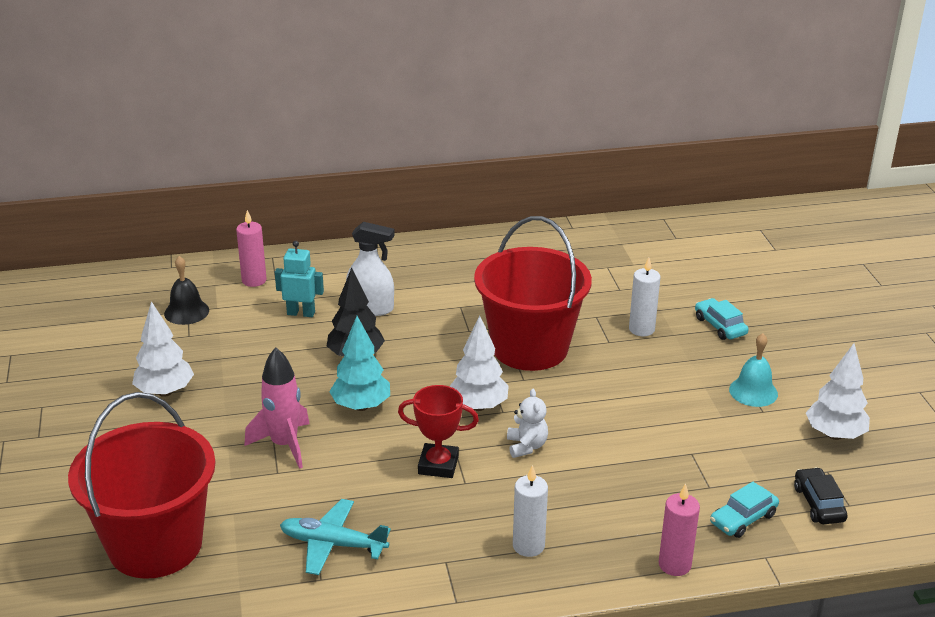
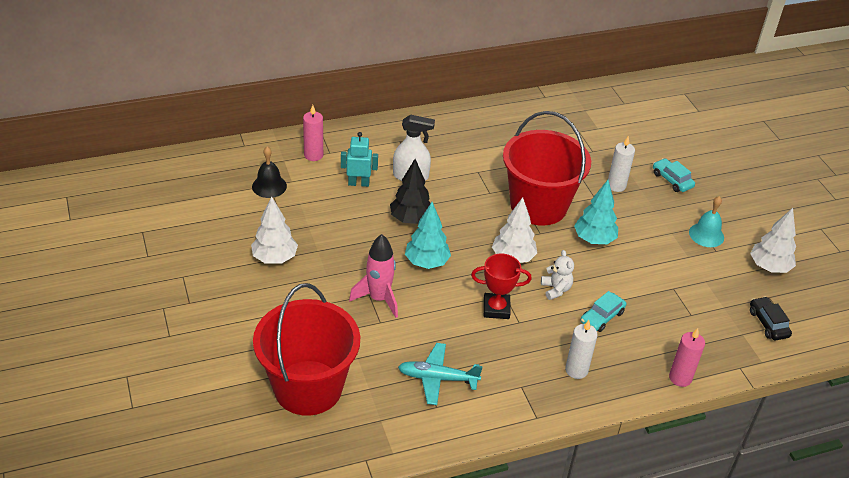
camera: 10 degrees left, 10 degrees up
turquoise car [710,482,779,538] -> turquoise car moved to [581,291,626,332]
none -> turquoise tree [574,180,618,244]

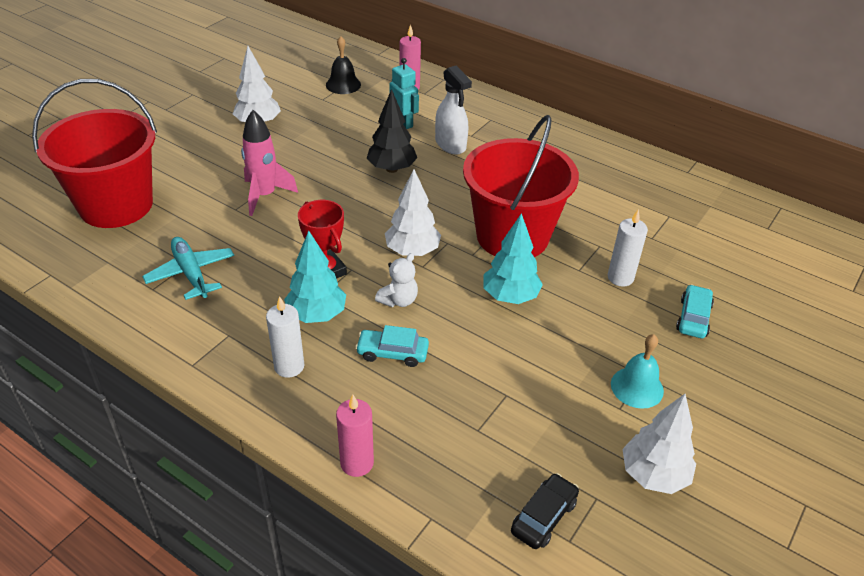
camera: 55 degrees right, 0 degrees up
turquoise tree [405,202,451,269] -> turquoise tree moved to [284,231,346,323]

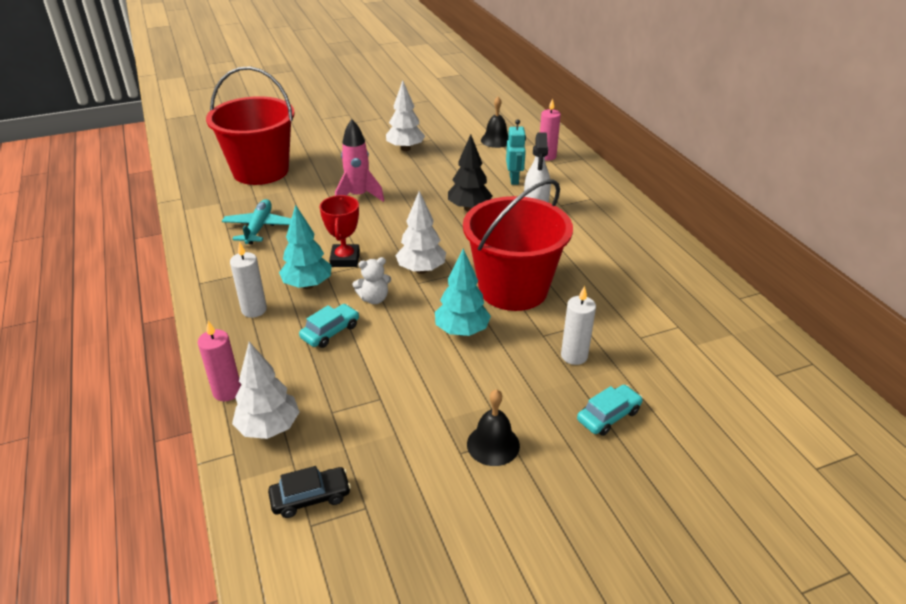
camera: 35 degrees right, 5 degrees down
turquoise car [355,325,429,367] -> turquoise car turned 90 degrees clockwise [299,304,359,348]
turquoise bell [611,334,664,409] -> black bell [467,389,520,466]
white tree [622,394,696,494] -> white tree moved to [232,342,300,439]

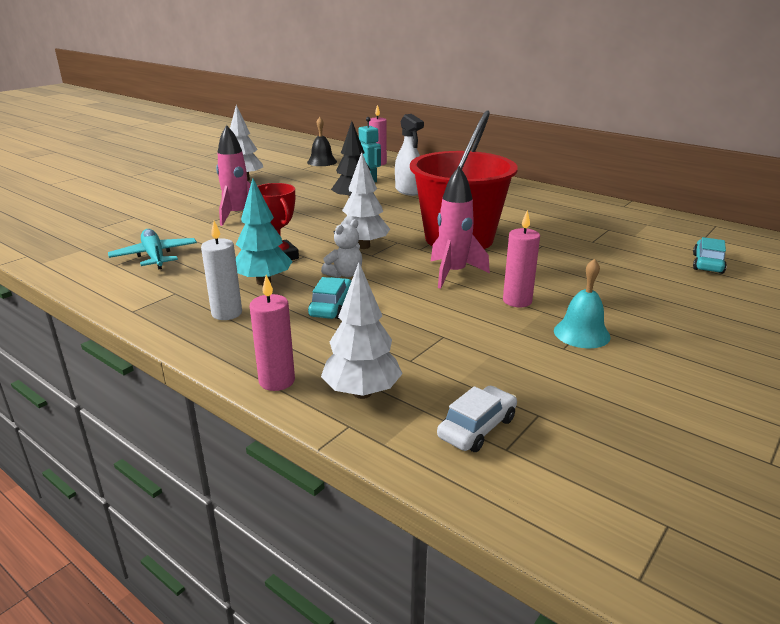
camera: 30 degrees left, 10 degrees down
red bucket [206,66,295,185] -> none
black car [268,466,351,518] -> white car [437,386,517,452]
turquoise tree [435,248,491,336] -> pink rocket [431,166,490,289]
black bell [467,389,520,466] -> turquoise bell [554,259,611,348]
white candle [561,286,596,365] -> none
turquoise car [577,385,643,436] -> turquoise car moved to [693,237,727,274]
none -> pink candle [503,210,540,307]

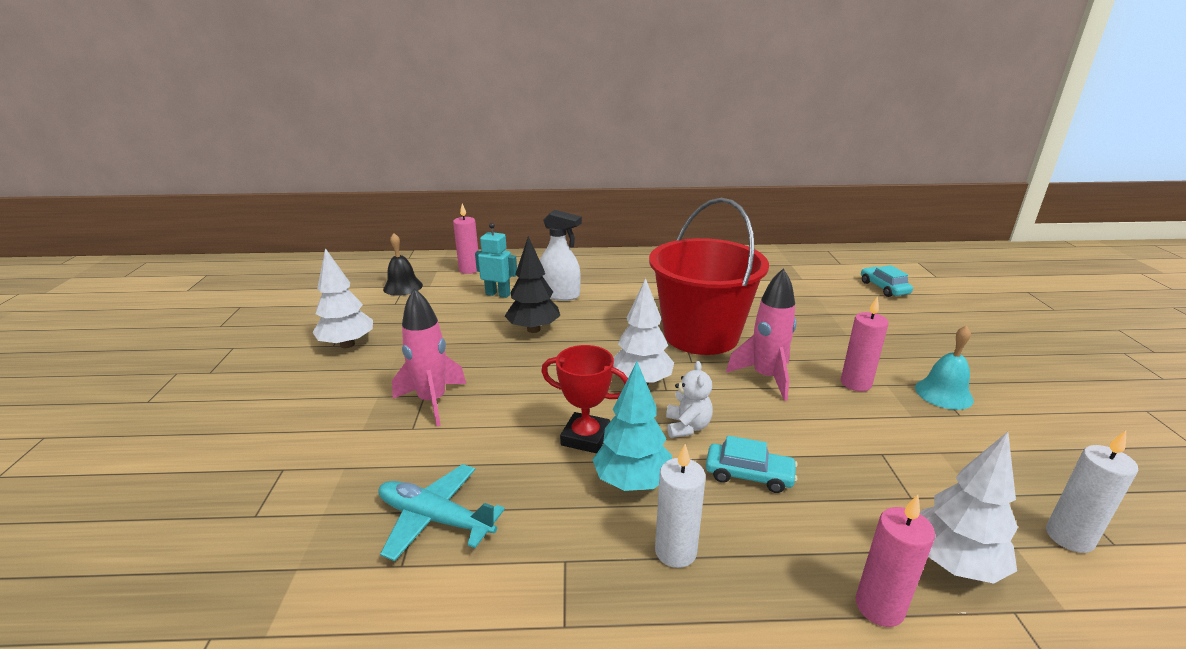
camera: 40 degrees left, 0 degrees up
turquoise car [308,277,352,319] -> turquoise car turned 135 degrees clockwise [706,436,798,493]
white car [437,386,517,452] -> white candle [1046,431,1138,553]

